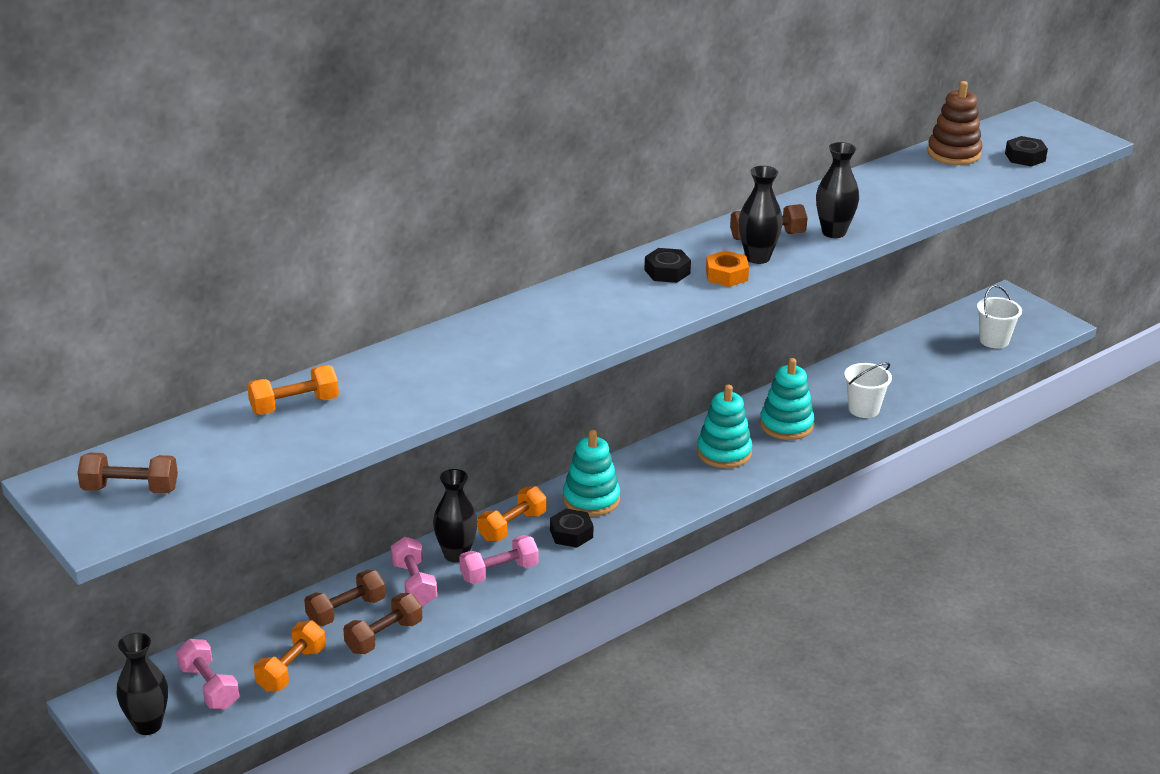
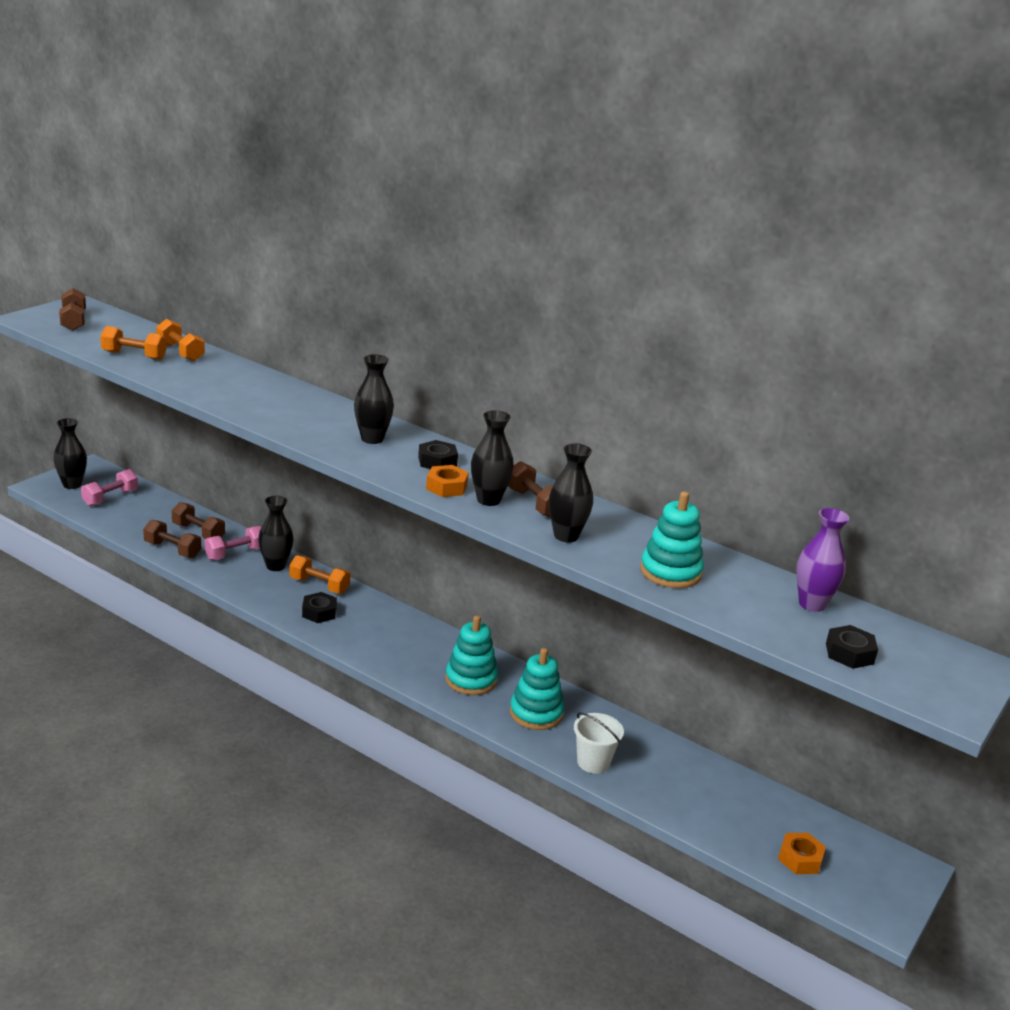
camera: 70 degrees right, 5 degrees down
orange dumbbell [254,621,326,692] -> orange dumbbell moved to [100,326,167,360]
pink dumbbell [459,535,539,584] -> none
turquoise stacking toy [563,430,620,516] -> turquoise stacking toy moved to [640,491,704,588]
brown stacking toy [927,81,982,165] -> purple vase [796,508,849,612]
white bucket [977,285,1022,349] -> orange nut [778,833,826,874]
none -> black vase [354,354,394,444]

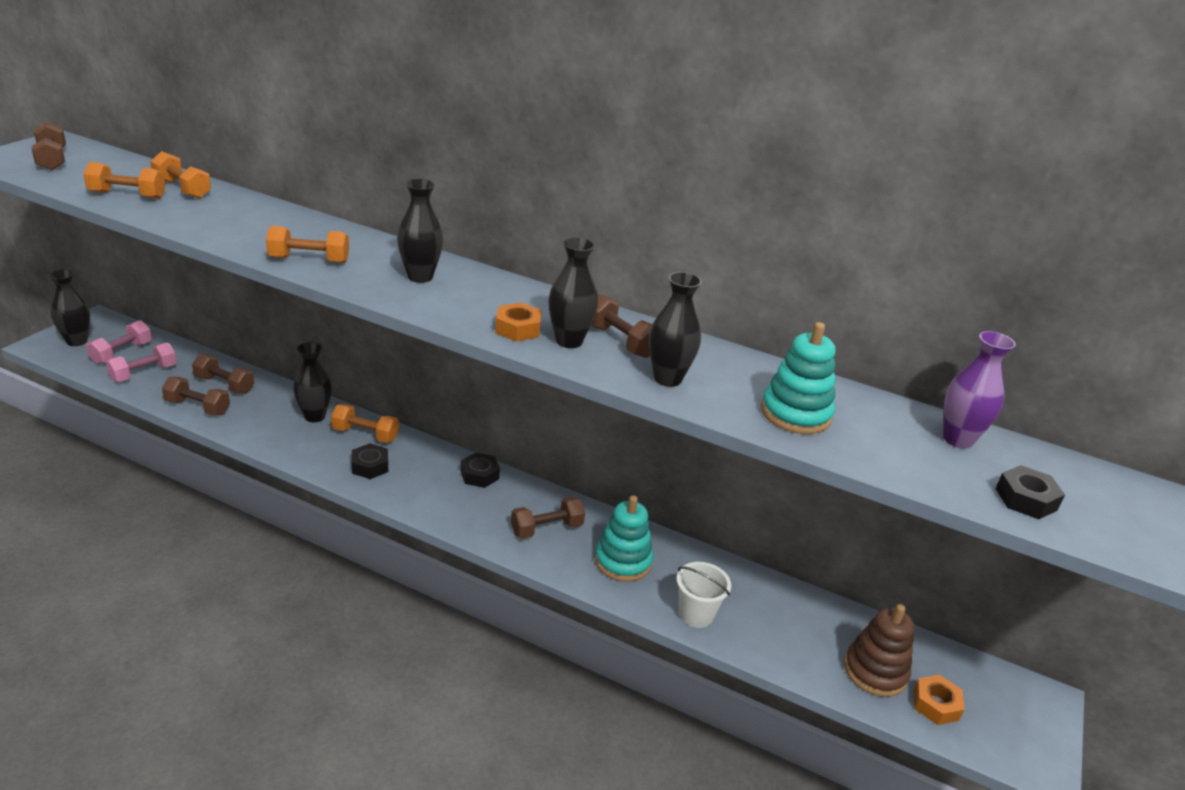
camera: 10 degrees left, 5 degrees up
pink dumbbell [205,526,261,560] -> pink dumbbell moved to [106,342,177,382]
black nut [418,440,458,469] -> black nut moved to [461,453,500,488]
turquoise stacking toy [445,615,498,695] -> brown dumbbell [511,497,585,539]
none -> orange dumbbell [266,226,349,263]
none -> brown stacking toy [844,604,914,697]

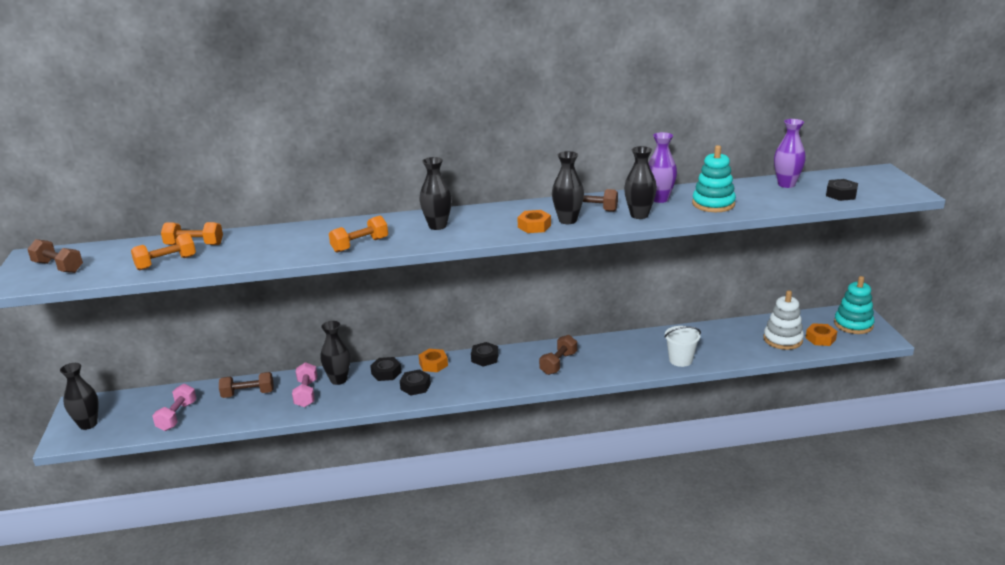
camera: 30 degrees left, 5 degrees down
pink dumbbell [86,320,152,364] -> pink dumbbell moved to [292,362,317,407]
brown dumbbell [162,377,230,416] -> none
orange dumbbell [331,404,399,443] -> black nut [370,357,402,381]
turquoise stacking toy [595,496,653,582] -> turquoise stacking toy moved to [834,276,875,334]
brown stacking toy [844,604,914,697] -> white stacking toy [763,290,804,350]
none -> orange nut [419,349,448,372]
none -> purple vase [649,132,677,203]

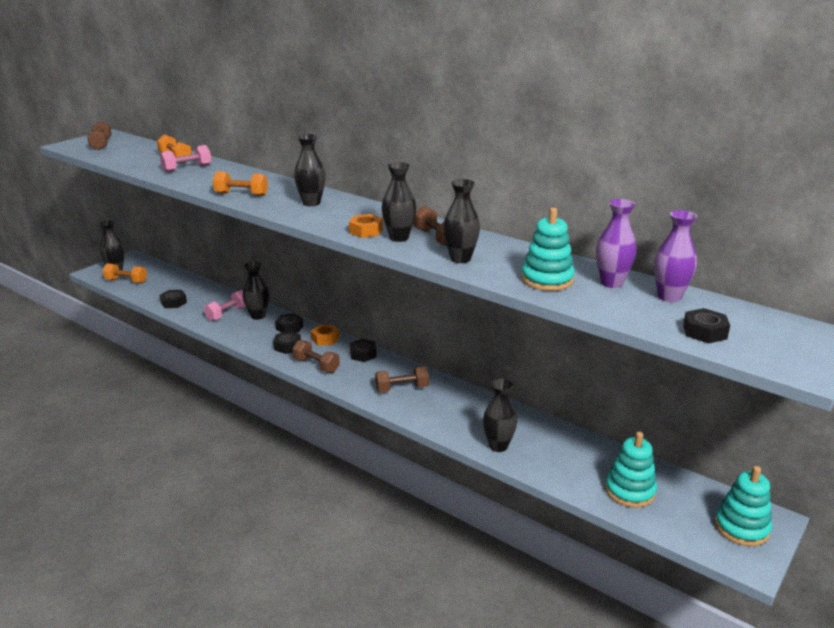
camera: 45 degrees right, 0 degrees up
orange dumbbell [131,233,196,270] -> orange dumbbell moved to [102,263,147,283]
pink dumbbell [152,384,197,431] -> pink dumbbell moved to [160,145,212,172]
brown dumbbell [219,372,274,398] -> brown dumbbell moved to [292,340,340,373]
purple vase [649,132,677,203] -> purple vase moved to [596,199,637,288]
white bucket [664,326,701,367] -> black vase [483,379,517,452]
white stacking toy [763,290,804,350] -> turquoise stacking toy [605,432,657,508]
orange nut [806,323,837,346] -> none
none -> black nut [159,290,187,308]

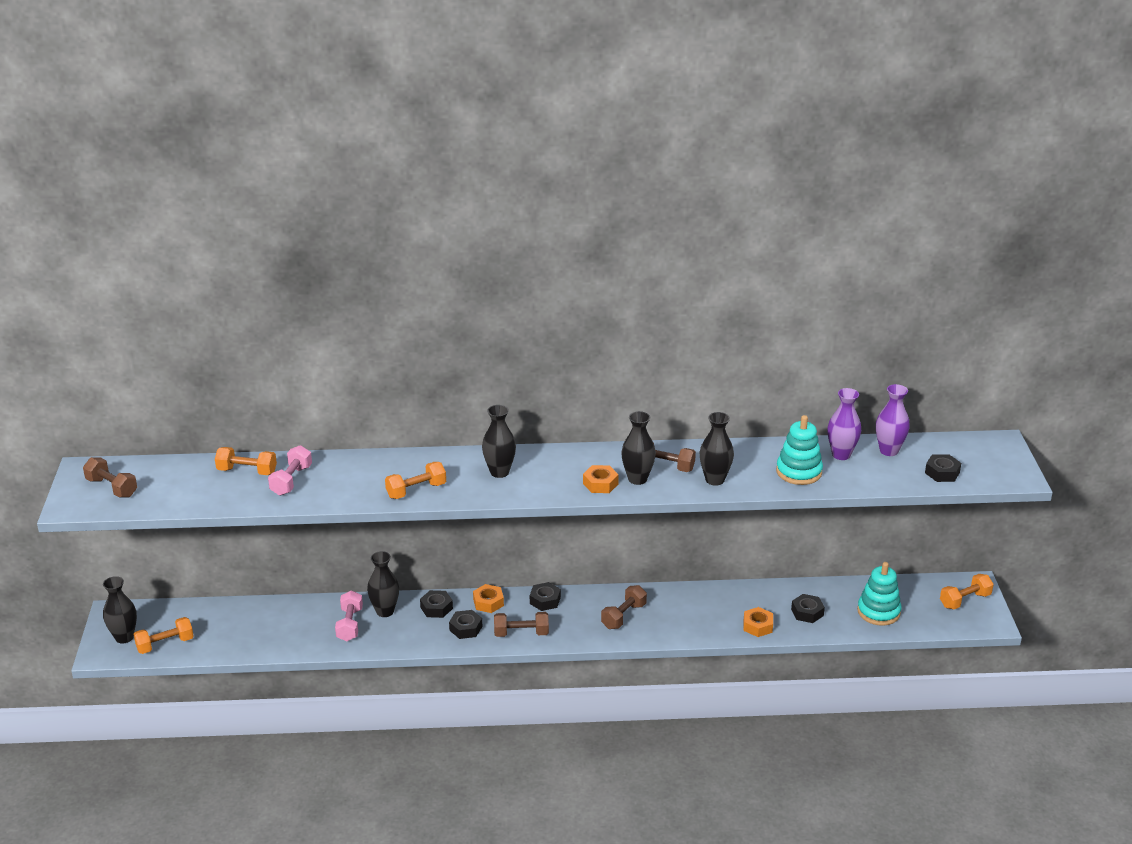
camera: 40 degrees left, 5 degrees up
black nut [159,290,187,308] -> black nut moved to [791,594,825,623]
black vase [483,379,517,452] -> orange nut [743,607,773,637]
turquoise stacking toy [714,466,772,546] -> orange dumbbell [940,574,994,609]

